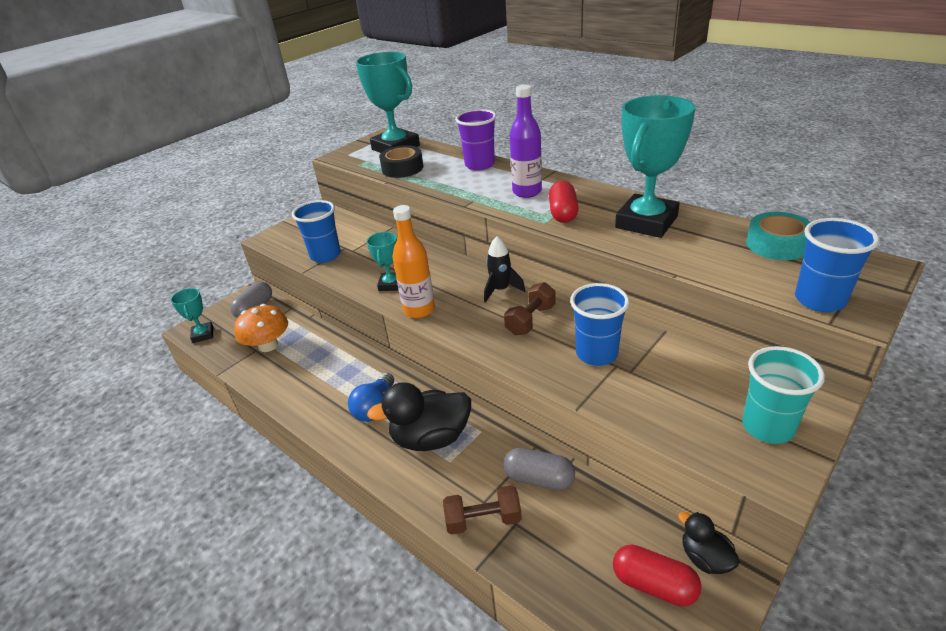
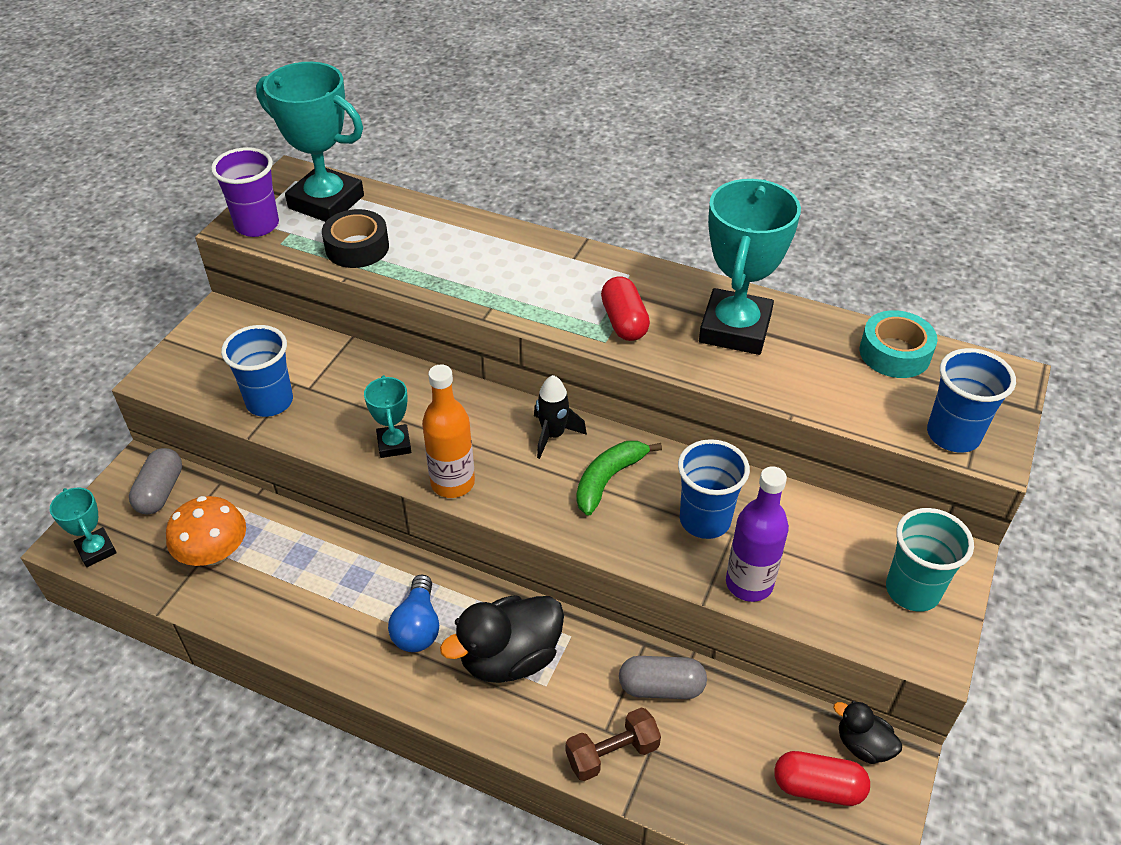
camera: 20 degrees left, 10 degrees up
purple cup [455,109,496,171] -> purple cup moved to [211,147,279,237]
brown dumbbell [504,282,556,335] -> green banana [576,441,662,516]
purple bottle [510,85,542,198] -> purple bottle moved to [726,466,789,602]

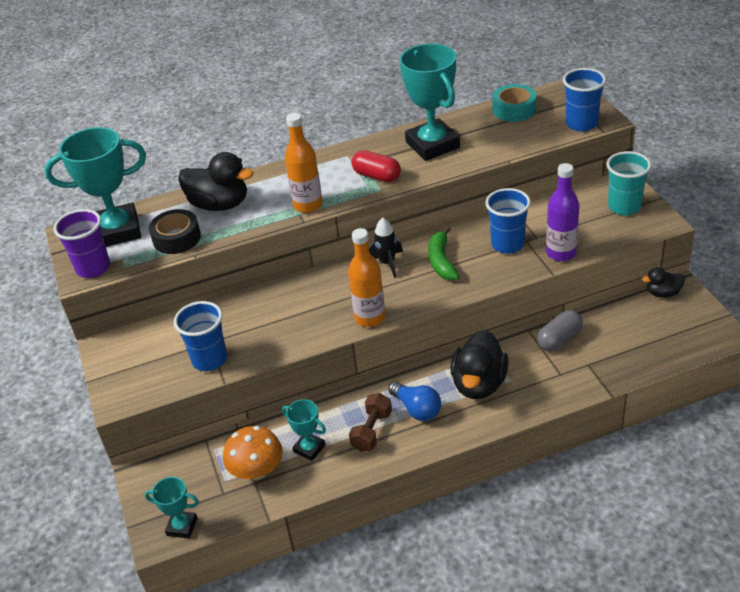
camera: 40 degrees left, 5 degrees down
grey capsule [129,448,182,514] -> none
turquoise trophy [364,375,411,458] -> turquoise trophy moved to [282,399,326,461]
brown dumbbell [566,708,661,781] -> brown dumbbell moved to [349,393,392,452]
red capsule [774,751,870,806] -> none
none -> black duck [178,152,254,211]
none -> orange bottle [285,113,323,213]

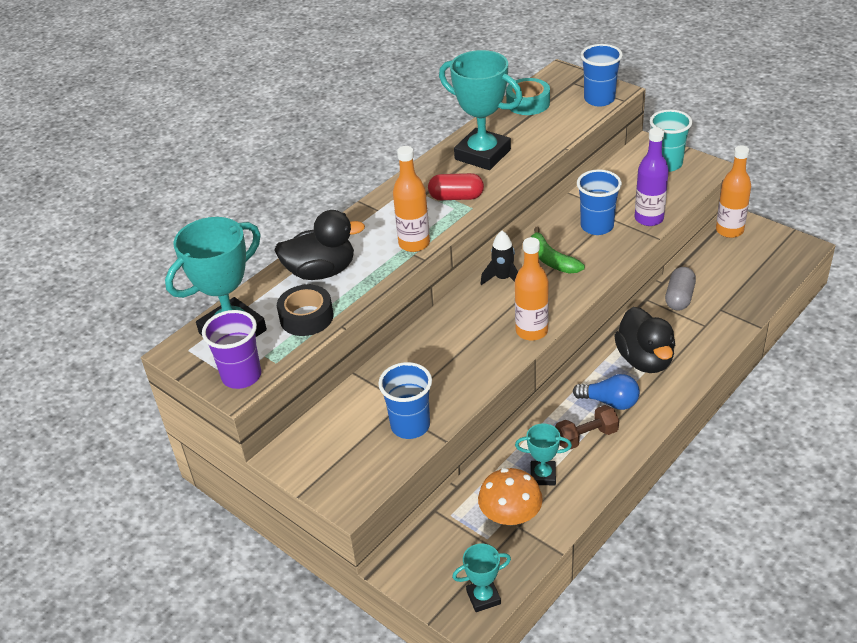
camera: 30 degrees left, 0 degrees up
brown dumbbell [349,393,392,452] -> brown dumbbell turned 75 degrees clockwise [555,405,619,449]
black duck [642,267,685,298] -> orange bottle [716,145,751,238]

